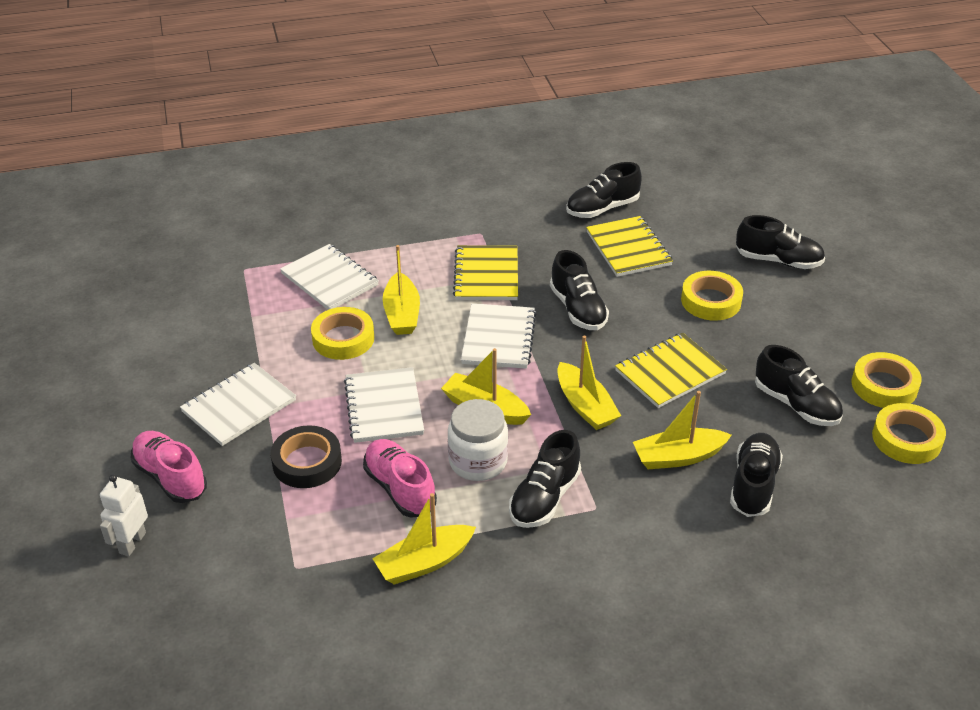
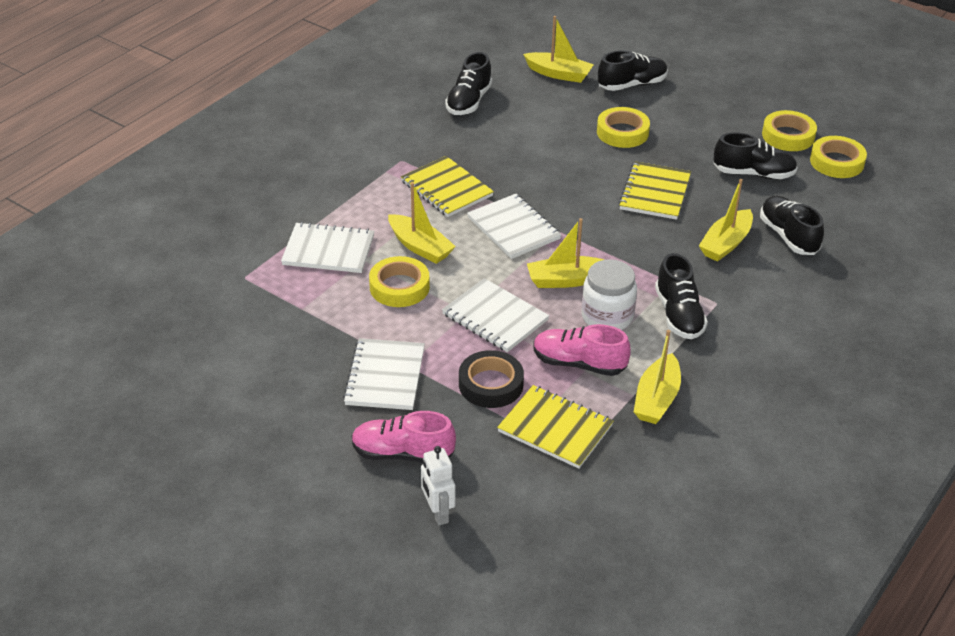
camera: 40 degrees left, 0 degrees up
black shoe [550,250,609,330] -> none
yellow boat [557,336,621,430] -> yellow boat moved to [523,16,594,83]
yellow notebook [586,216,673,277] -> yellow notebook moved to [497,385,614,469]

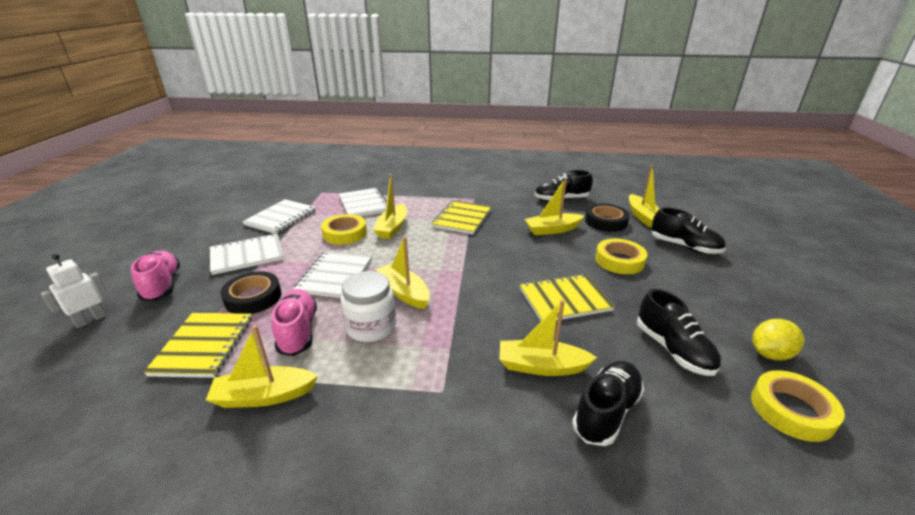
camera: 60 degrees right, 10 degrees down
white notebook [467,194,562,259] -> white notebook moved to [242,199,316,234]
black shoe [655,253,708,339] -> none
yellow tape [762,110,817,151] -> yellow lemon [752,319,804,360]
none -> yellow boat [525,178,585,235]
none -> black tape [585,203,630,232]

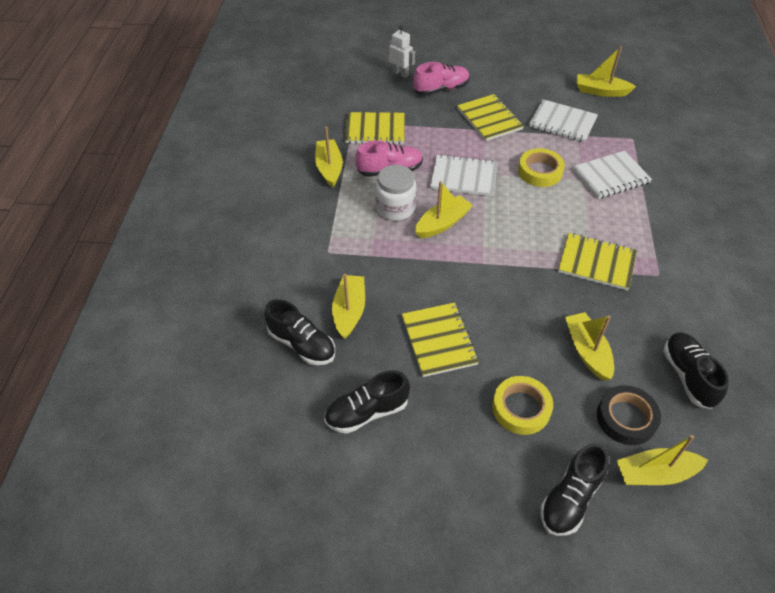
camera: 90 degrees right, 20 degrees up
white notebook [210,233,284,275] -> yellow notebook [457,94,524,141]
black tape [220,271,281,314] -> none
yellow boat [373,174,407,239] -> yellow boat moved to [576,46,636,97]
yellow tape [751,370,845,442] -> none
yellow lemon [752,319,804,360] -> none

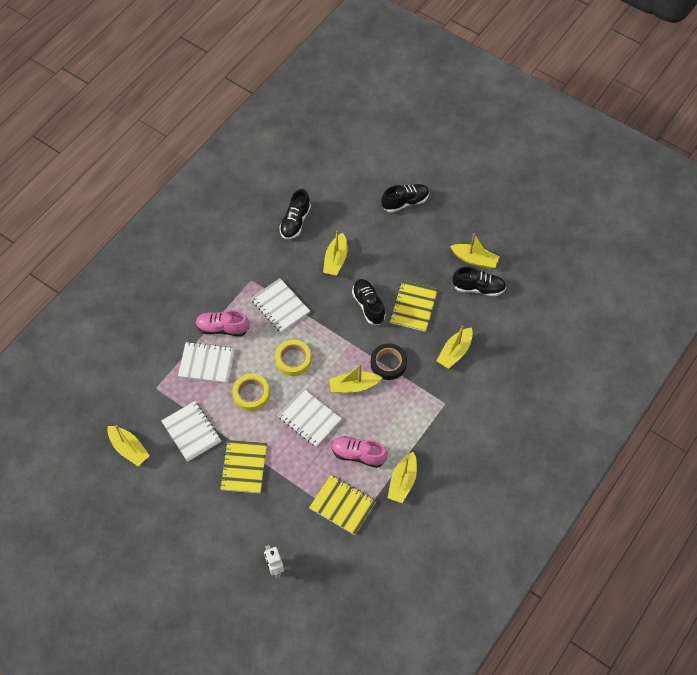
camera: 150 degrees left, 10 degrees up
black shoe [264,299,335,365] -> black shoe moved to [352,279,386,325]
white jar [375,165,416,221] -> none
pink shoe [413,62,470,95] -> pink shoe moved to [195,310,249,336]
yellow tape [492,376,553,435] -> yellow tape moved to [275,340,312,376]
yellow notebook [558,233,637,291] -> white notebook [251,278,310,333]
black tape [597,385,661,445] -> black tape moved to [371,343,407,380]
yellow boat [617,435,708,485] -> yellow boat moved to [450,233,500,269]

